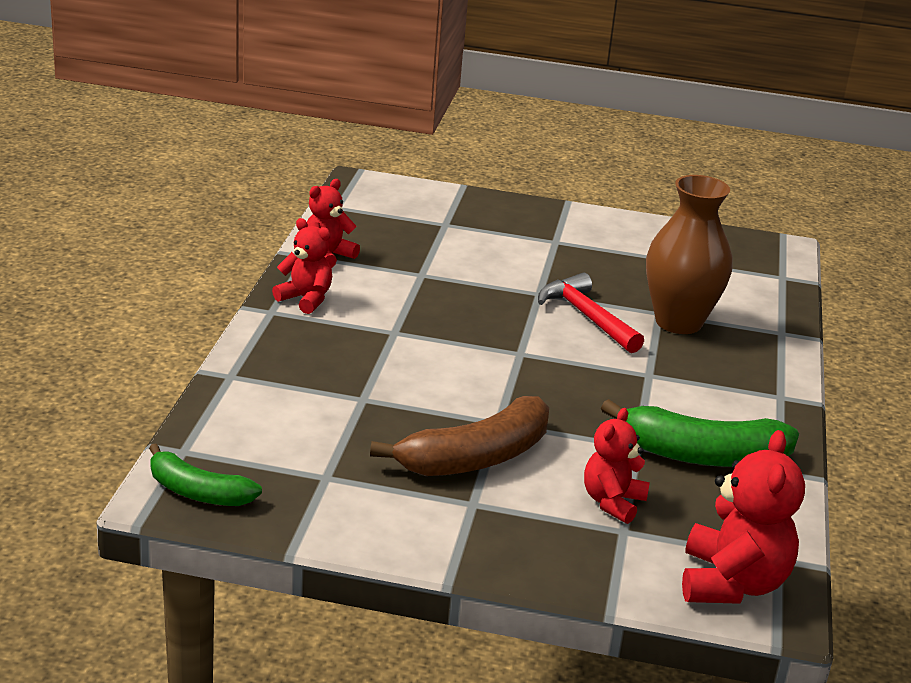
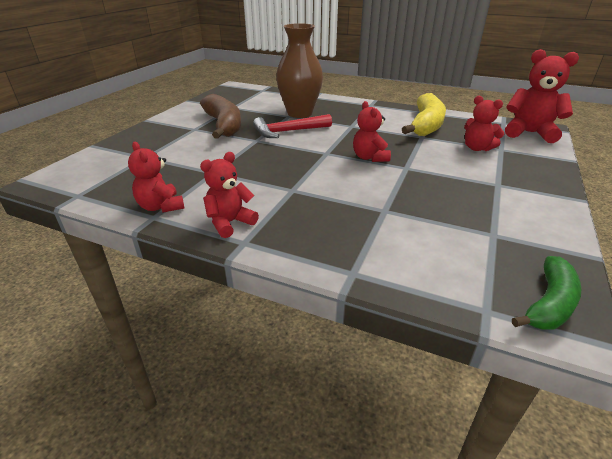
camera: 75 degrees left, 5 degrees up
brown banana [370,396,549,476] -> brown banana moved to [200,94,241,139]
green banana [601,399,799,467] -> yellow banana [402,93,446,136]
none -> red teddy bear [353,101,391,162]

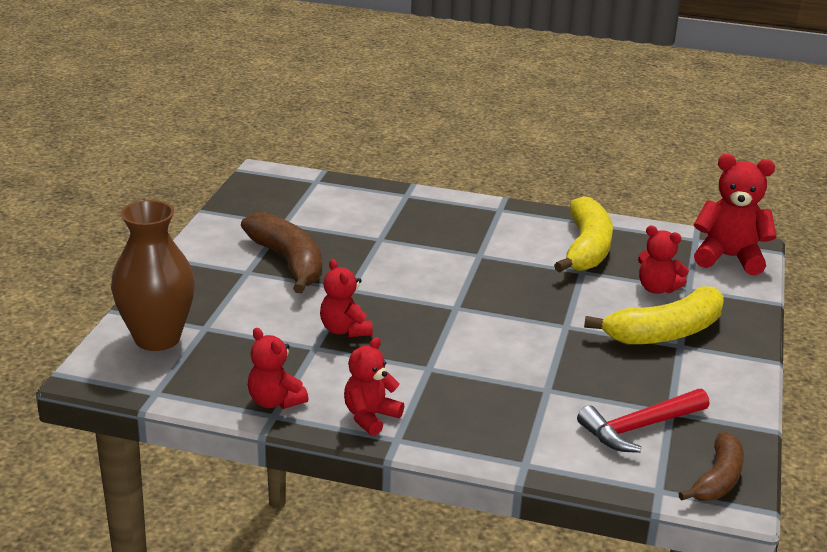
camera: 10 degrees left, 5 degrees down
red hammer [253,114,332,138] -> red hammer moved to [577,389,710,453]
brown vase [276,23,323,118] -> brown vase moved to [111,200,195,351]
red teddy bear [353,101,391,162] -> red teddy bear moved to [320,259,373,337]
green banana [512,256,582,330] -> brown banana [678,432,744,501]
none -> yellow banana [584,286,724,345]

